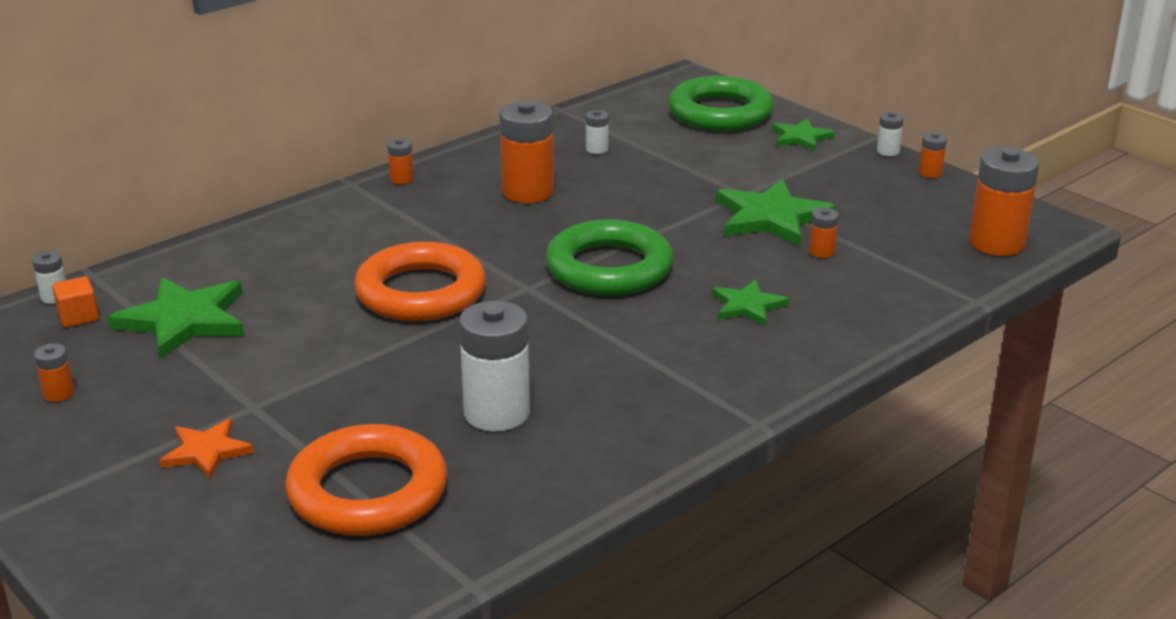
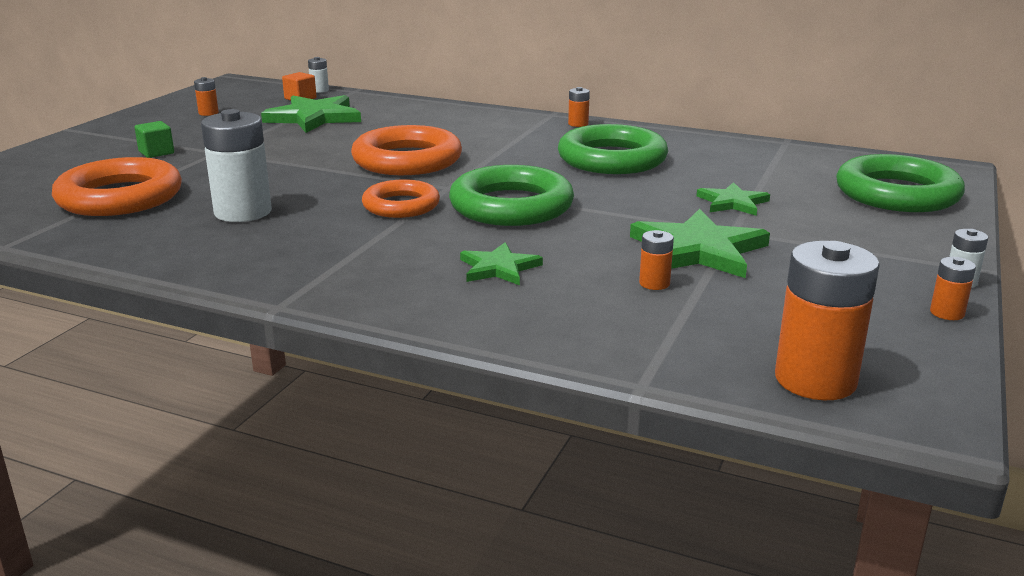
camera: 65 degrees right, 5 degrees down
orange star [160,418,254,479] -> green cube [134,121,174,158]
orange battery [500,101,554,203] -> green ring [558,124,668,174]
white battery [586,110,609,154] -> none
green star [772,118,835,151] -> green star moved to [697,182,770,216]
none -> orange ring [362,179,440,218]

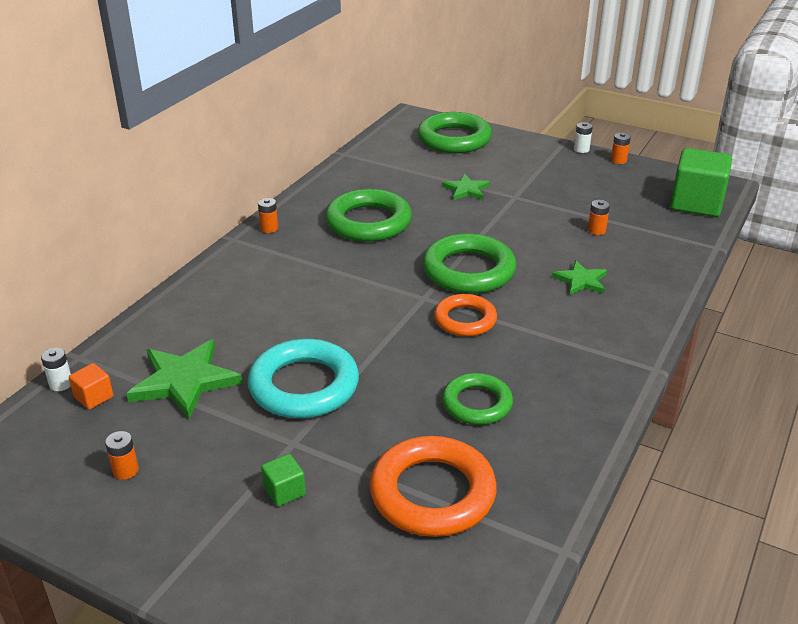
camera: 85 degrees left, 10 degrees up
white battery [201,109,272,222] -> green ring [442,373,513,425]
orange ring [351,125,462,175] -> none
green star [630,209,770,278] -> none
orange battery [775,241,880,400] -> green cube [670,148,732,217]
none -> turquoise ring [247,339,359,418]

